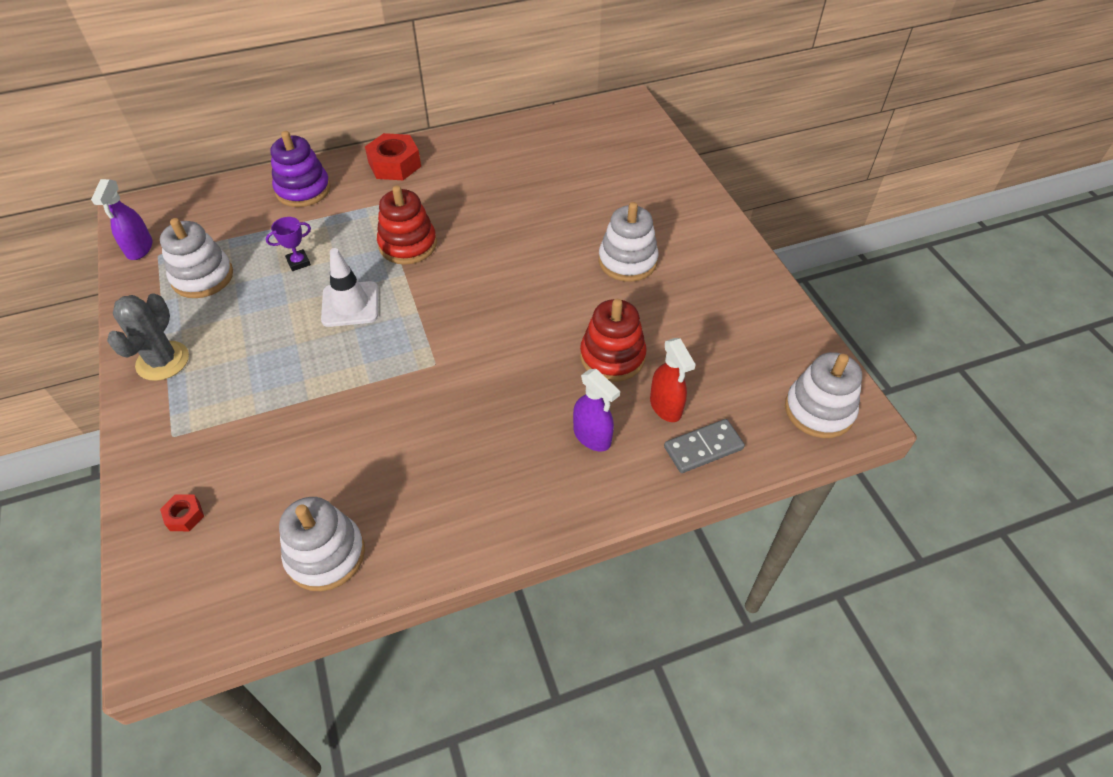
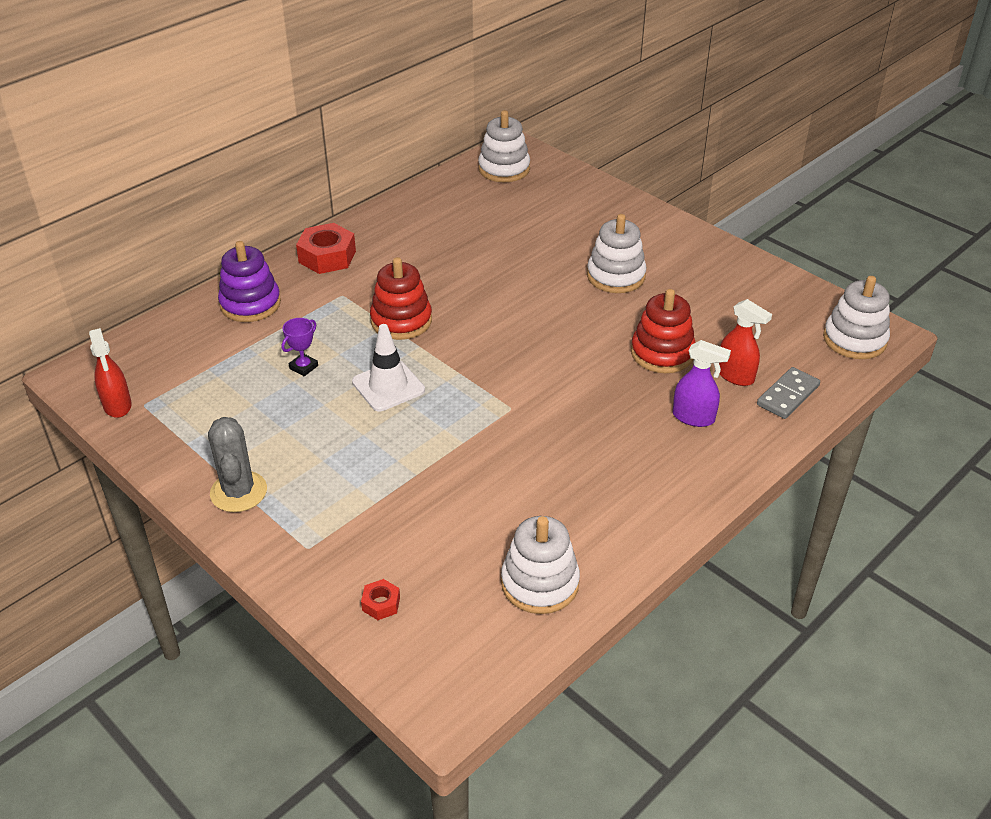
camera: 25 degrees left, 10 degrees down
purple spray bottle [91,179,153,260] -> red spray bottle [89,328,132,418]
white stacking toy [160,218,233,298] -> white stacking toy moved to [478,110,530,182]

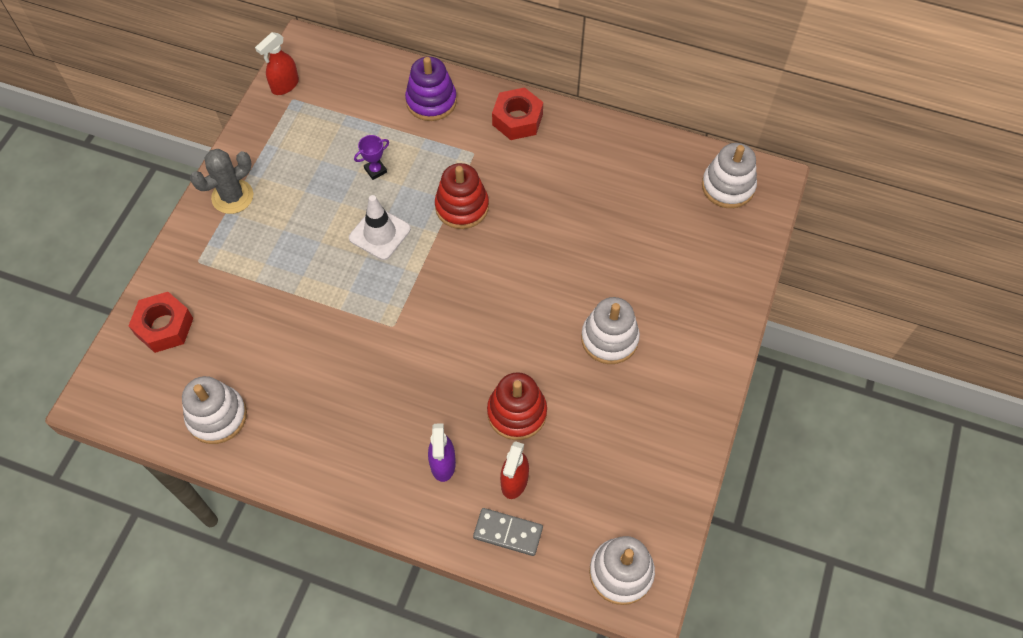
camera: 65 degrees right, 20 degrees up
purple trophy [281,318,318,376] -> purple trophy turned 45 degrees counterclockwise [354,135,389,180]
red nut [361,579,400,620] -> red nut [128,292,193,353], size x2.01

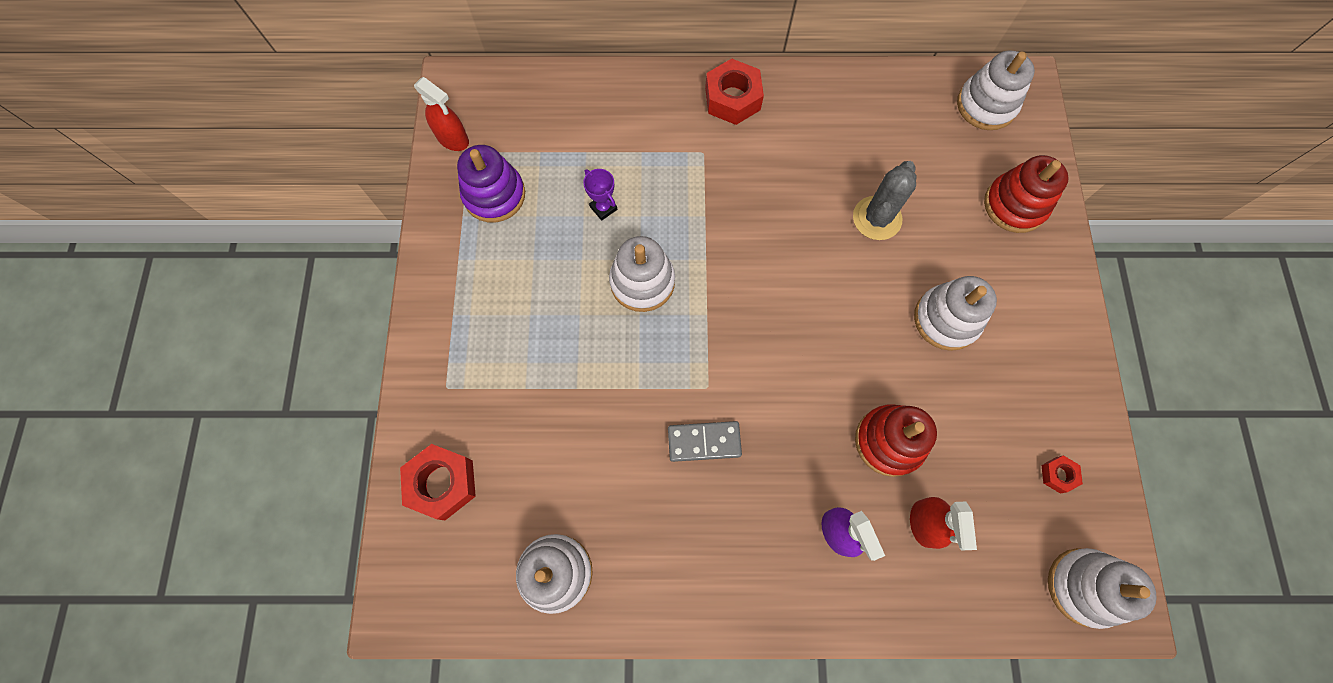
camera: 20 degrees left, 10 degrees up
grey cactus [190,149,253,214] -> grey cactus moved to [853,161,917,240]
red spray bottle [255,32,299,95] -> red spray bottle turned 75 degrees counterclockwise [414,77,469,151]
white traffic cone [349,195,411,260] -> white stacking toy [609,236,675,312]
purple trophy [354,135,389,180] -> purple trophy turned 75 degrees counterclockwise [583,169,617,221]
purple stacking toy [405,57,457,121] -> purple stacking toy moved to [457,145,525,223]
red stacking toy [435,163,489,229] -> red stacking toy moved to [984,155,1069,233]
grey domino [473,508,543,556] -> grey domino moved to [668,421,742,462]
none -> red nut [1041,455,1083,493]

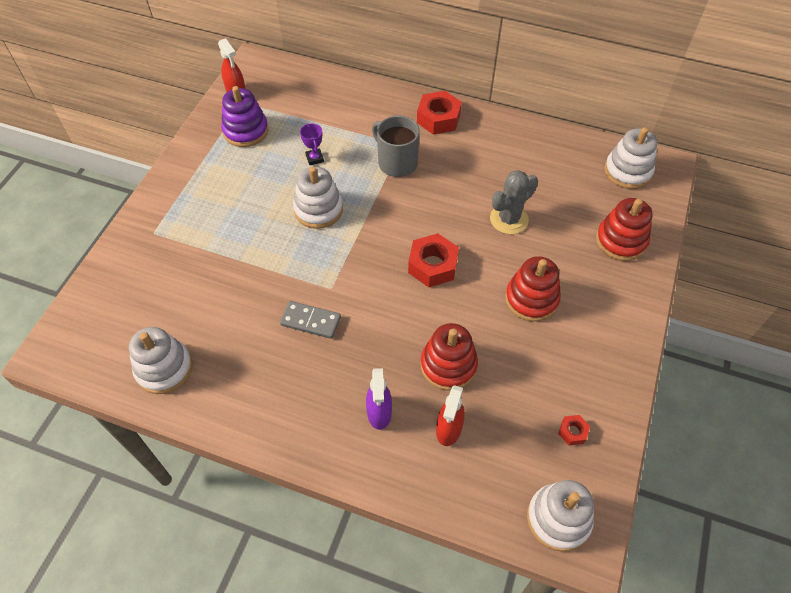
camera: 20 degrees right, 15 degrees down
red nut [400,444,476,520] -> red nut moved to [408,233,459,287]
white stacking toy [914,276,997,351] -> red stacking toy [505,256,561,322]
none -> grey mug [372,116,420,177]

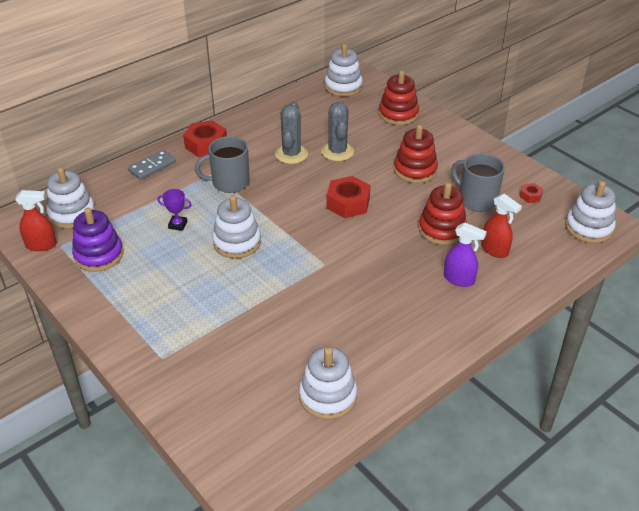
camera: 60 degrees left, 15 degrees down
grey domino [280,301,341,339] -> grey domino moved to [128,150,176,180]
none -> white stacking toy [47,167,96,229]
none -> grey cactus [275,101,308,164]
none -> grey mug [452,154,505,212]

